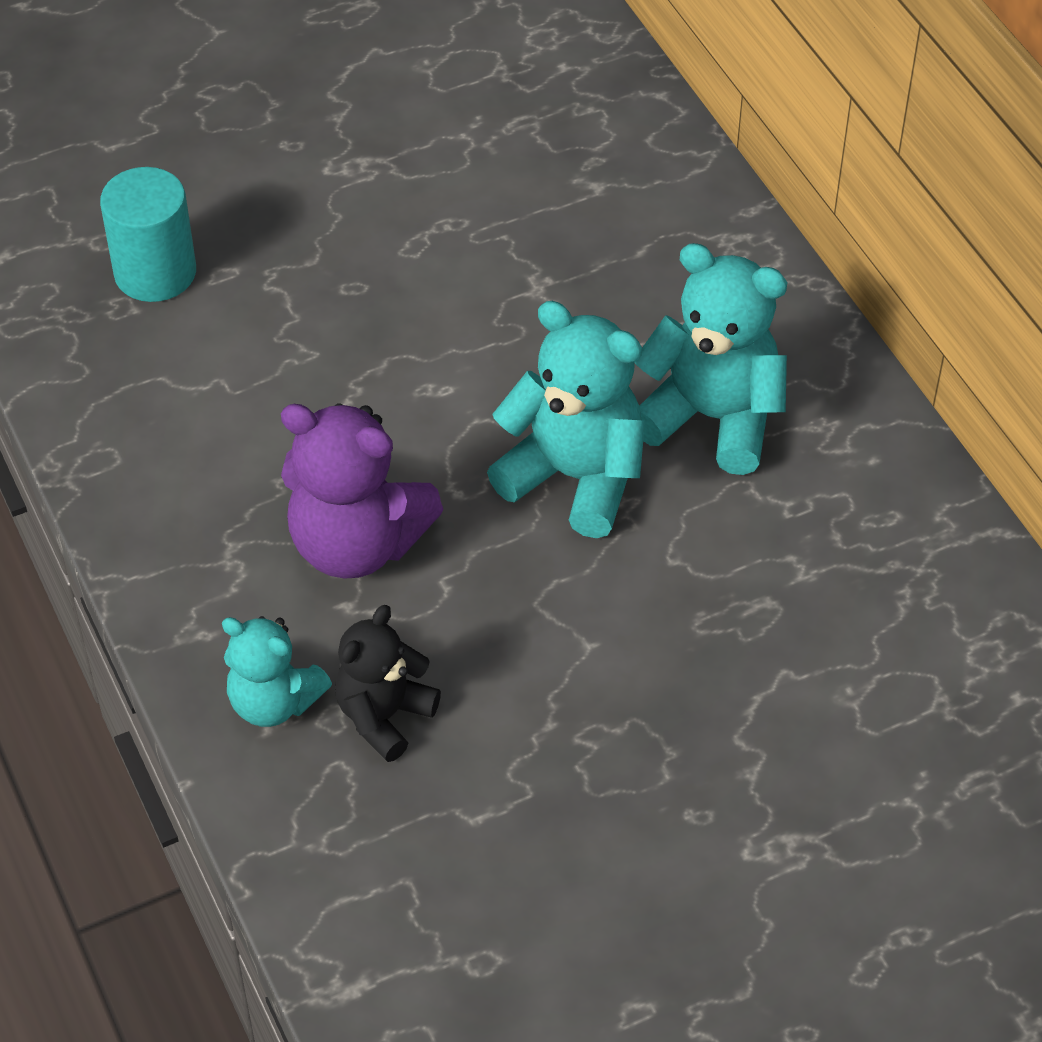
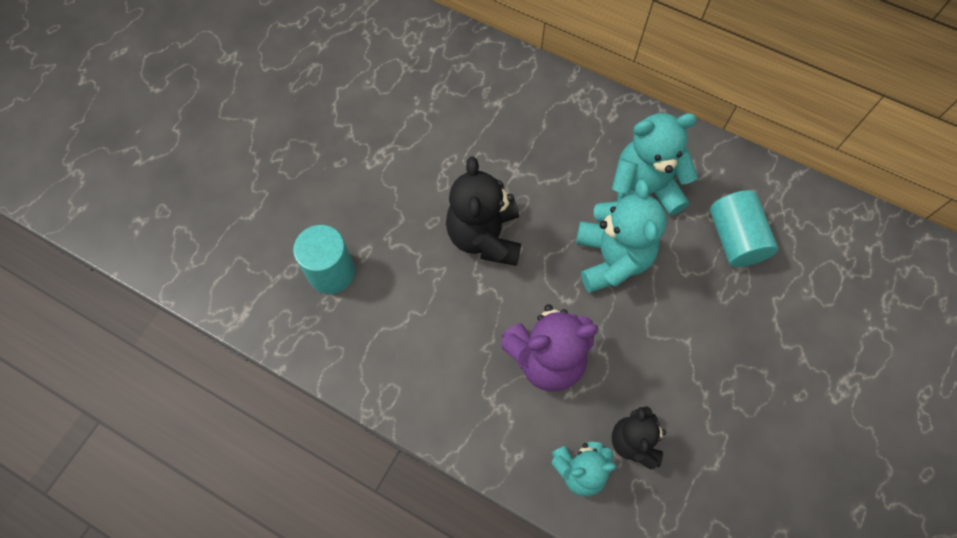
camera: 35 degrees left, 15 degrees up
turquoise teddy bear [487,301,645,538] -> turquoise teddy bear turned 90 degrees clockwise [576,179,667,293]
none -> black teddy bear [446,156,521,266]
none -> turquoise cylinder [710,190,778,267]

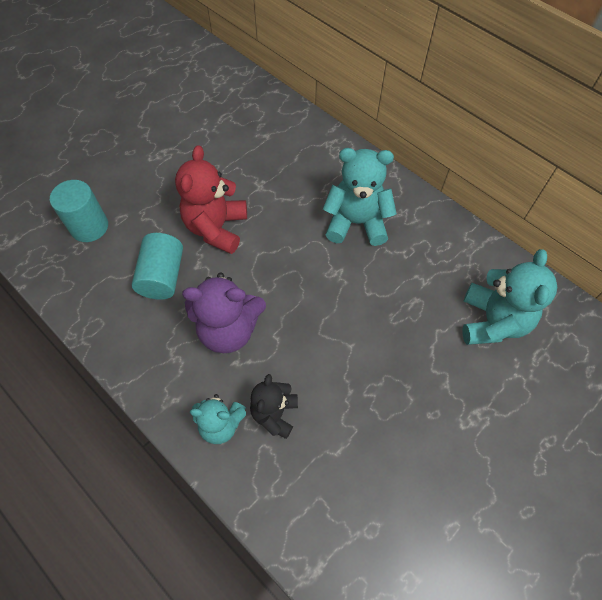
camera: 15 degrees right, 5 degrees down
black teddy bear [446,156,521,266] -> red teddy bear [175,145,247,254]
turquoise teddy bear [576,179,667,293] -> turquoise teddy bear moved to [462,249,557,345]
turquoise cylinder [710,190,778,267] -> turquoise cylinder moved to [132,233,183,300]

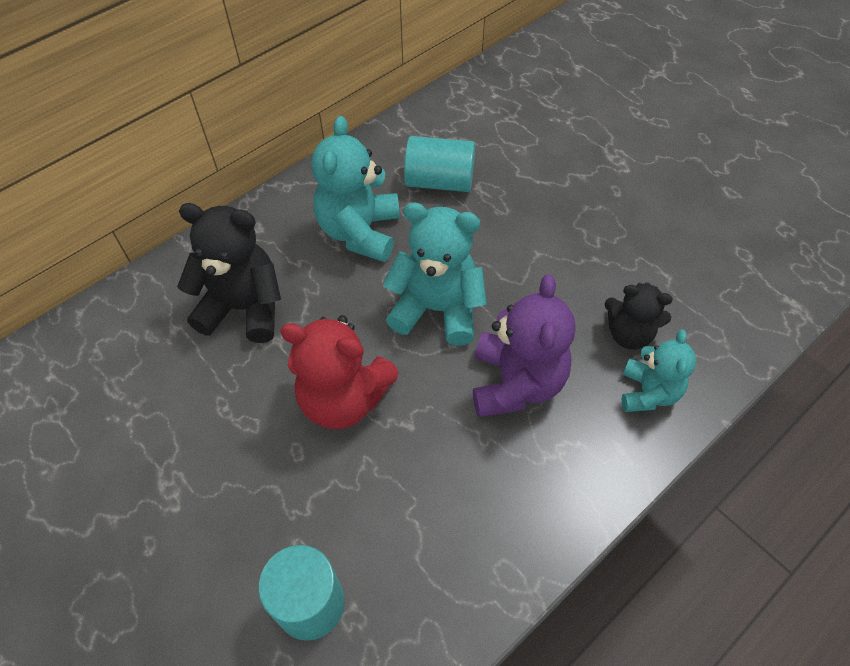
camera: 85 degrees left, 5 degrees down
turquoise cylinder [132,233,183,300] -> turquoise cylinder moved to [404,136,475,192]
turquoise teddy bear [462,249,557,345] -> turquoise teddy bear moved to [383,202,487,346]
none -> black teddy bear [177,203,281,343]

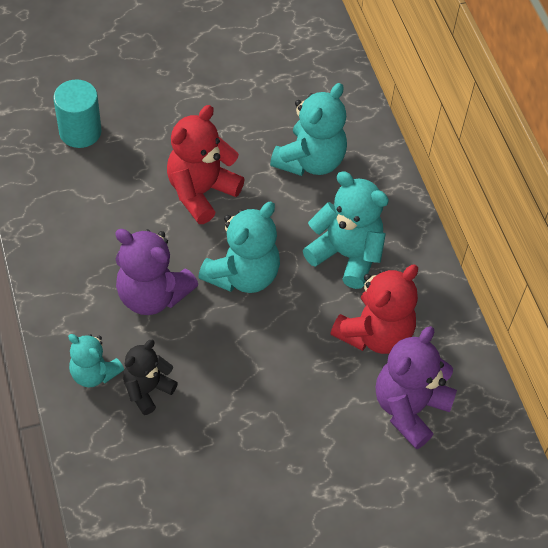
camera: 110 degrees right, 0 degrees up
black teddy bear [177,203,281,343] -> turquoise teddy bear [270,83,347,176]
turquoise cylinder [404,136,475,192] -> red teddy bear [330,265,418,354]
none -> purple teddy bear [376,326,457,449]

